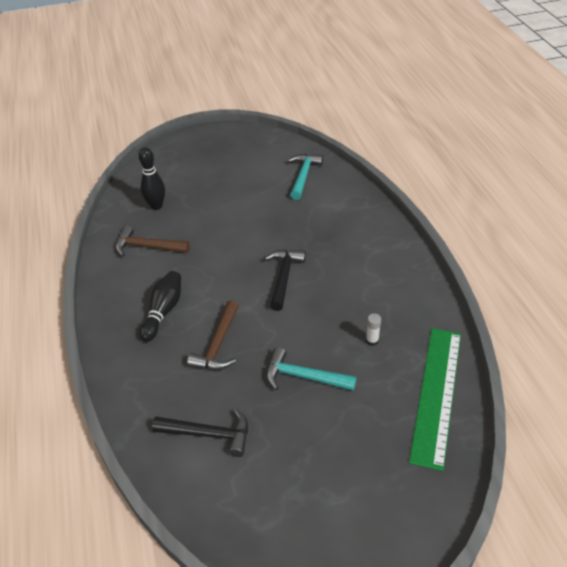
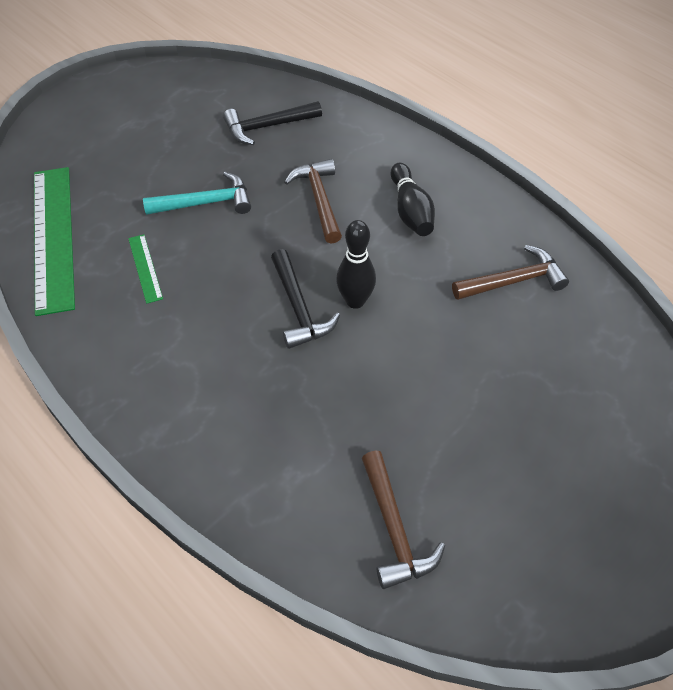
camera: 150 degrees right, 10 degrees up
black bowling pin [139,147,165,210] -> black bowling pin moved to [336,220,376,309]
turquoise hammer [288,154,323,200] -> brown hammer [362,451,445,589]
white glue stick [366,313,381,346] -> green ruler [128,234,163,304]

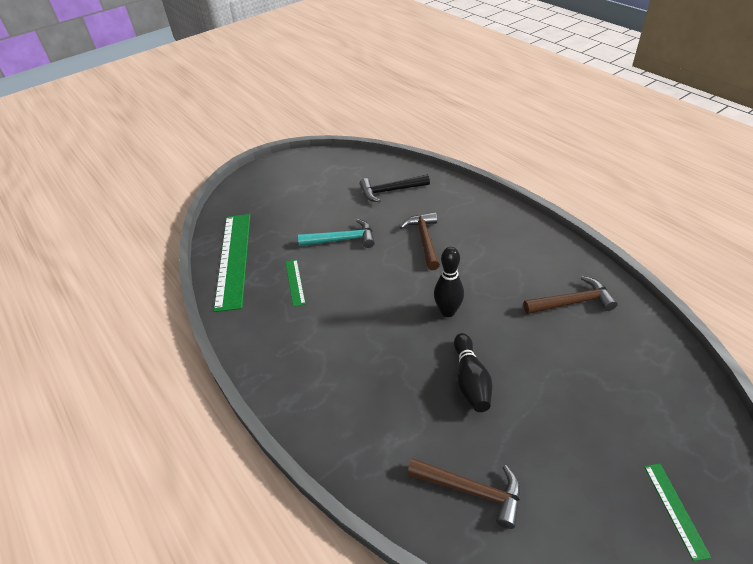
camera: 10 degrees right, 10 degrees down
black hammer [271,249,340,349] -> none
brown hammer [362,451,445,589] -> brown hammer turned 60 degrees counterclockwise [407,458,520,529]
black bowling pin [391,163,435,236] -> black bowling pin moved to [454,333,492,412]
none -> green ruler [644,464,711,561]

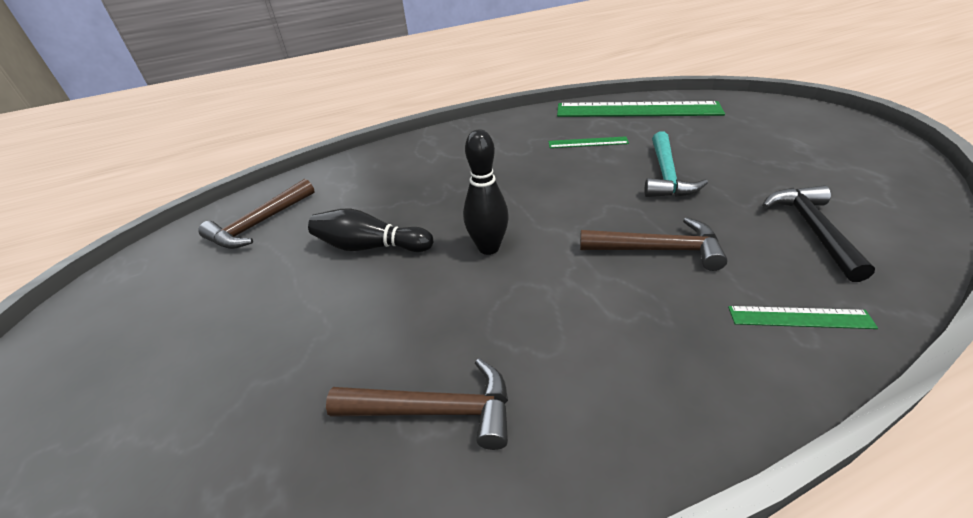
camera: 105 degrees right, 5 degrees down
brown hammer [523,276,618,314] -> brown hammer turned 90 degrees counterclockwise [326,359,508,450]
green ruler [644,464,711,561] -> green ruler moved to [728,306,878,329]

